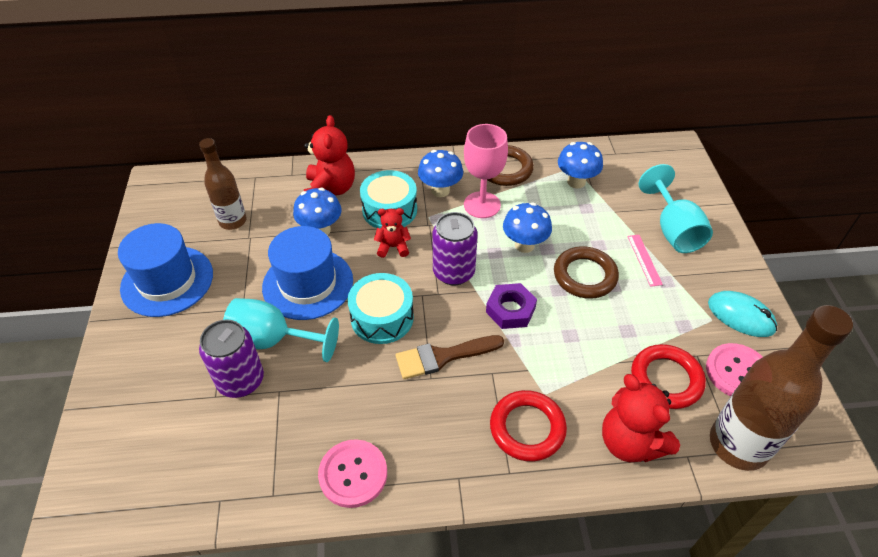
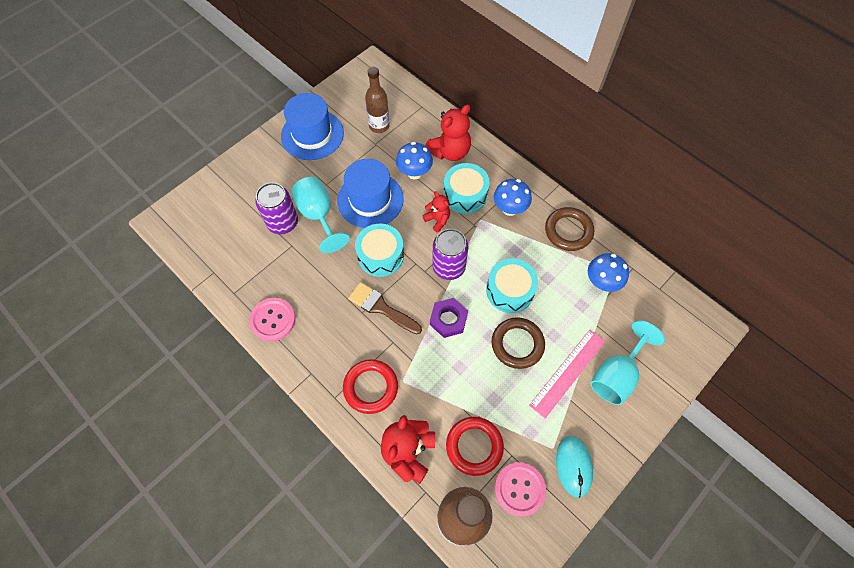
camera: 50 degrees right, 15 degrees up
pink goblet [464,124,508,218] -> none
blue mushroom [503,203,552,253] -> turquoise drum [486,259,538,313]
pink ruler [627,235,663,287] -> pink ruler [529,330,606,418], size x1.79

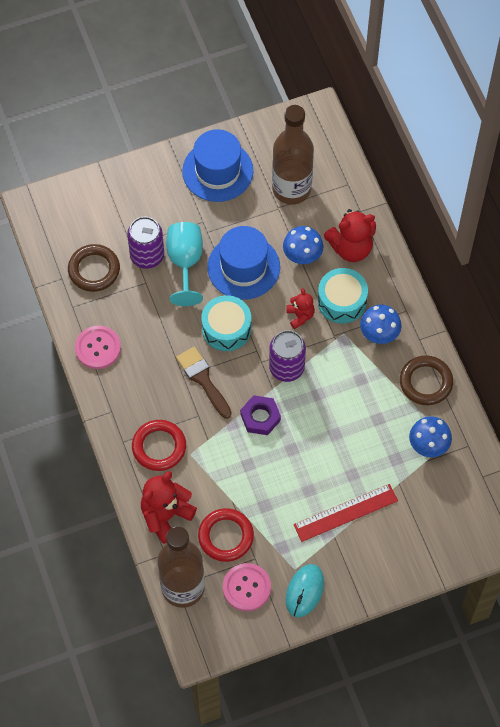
camera: 25 degrees right, 0 degrees up
brown bottle [365,67,390,133] -> brown bottle [272,105,314,204], size x1.65
turquoise drum [486,259,538,313] -> none
brown ring [491,317,545,369] -> brown ring moved to [68,244,120,292]
pink ruler [529,330,606,418] -> red ruler [293,484,398,542]
turquoise goblet [591,320,665,405] -> none

